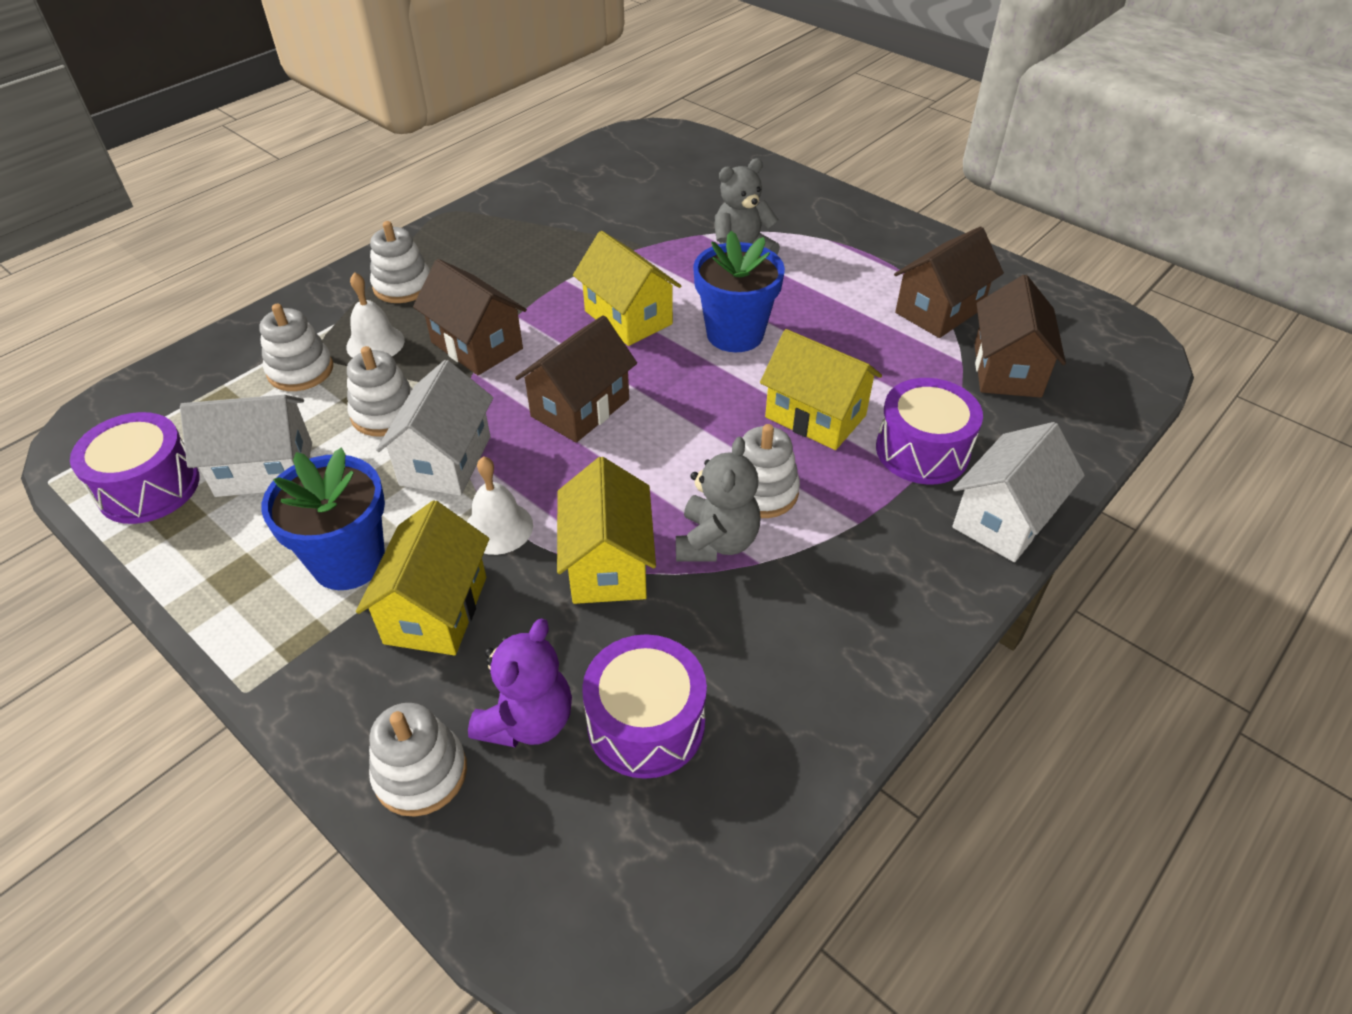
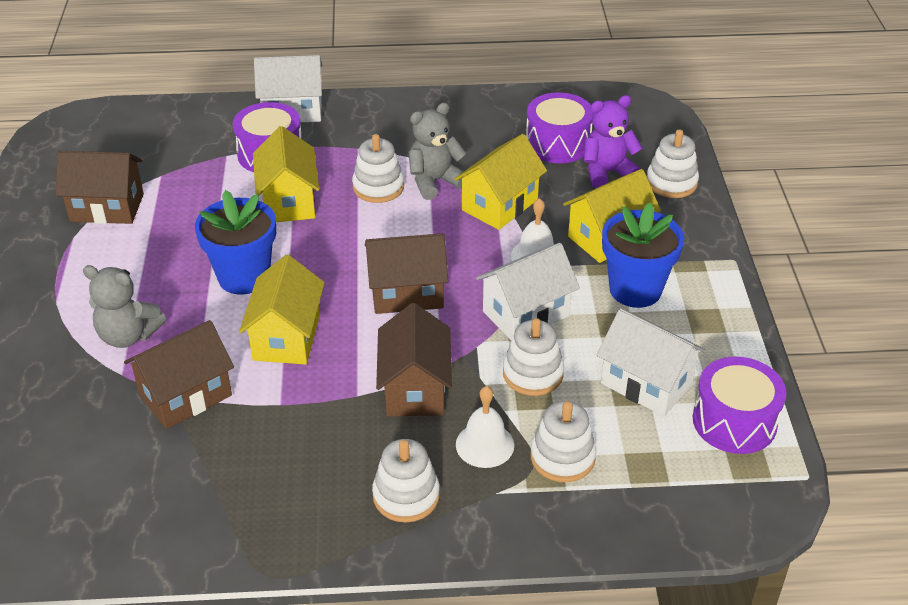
camera: 135 degrees left, 5 degrees down
brown house [974,275,1066,398] -> brown house moved to [124,320,234,429]

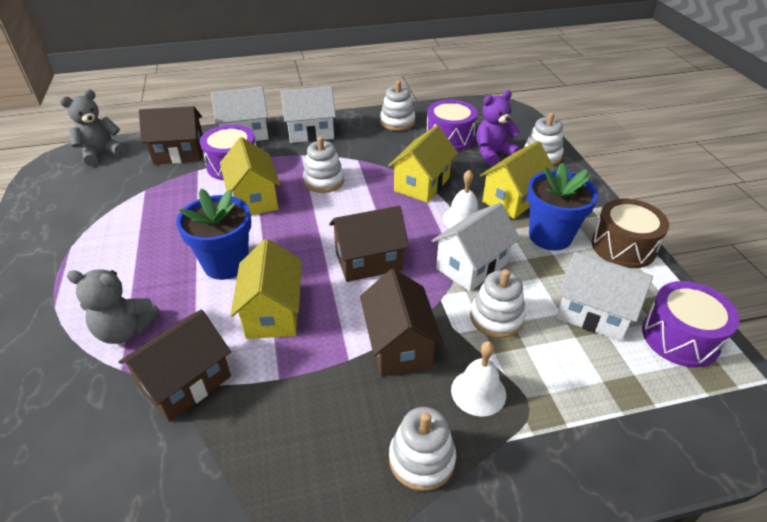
camera: 10 degrees left, 0 degrees up
brown house [56,151,144,224] -> brown house moved to [139,106,203,164]
grey teddy bear [409,103,467,200] -> grey teddy bear moved to [60,89,126,166]
white stacking toy [531,401,596,482] -> white stacking toy moved to [380,81,415,131]
none -> white house [281,86,336,143]
none -> brown drum [592,199,669,268]

